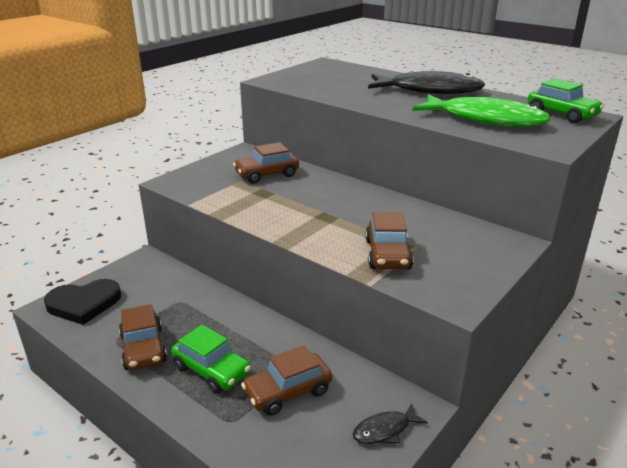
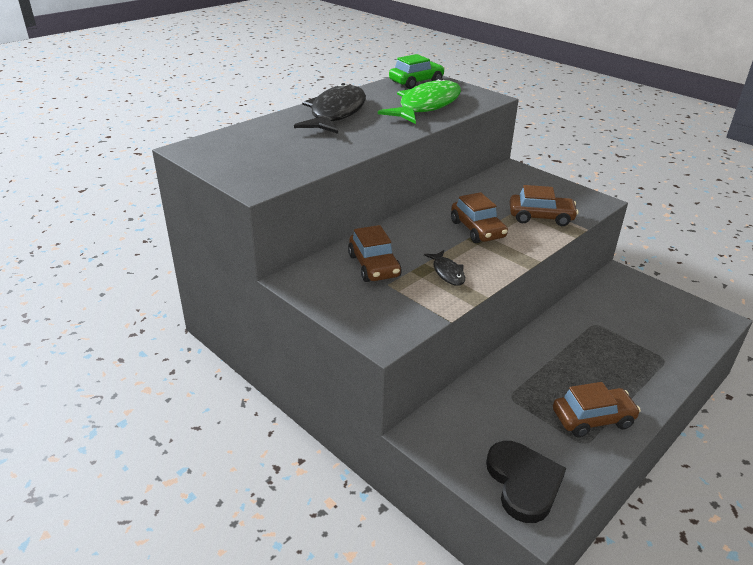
camera: 85 degrees left, 5 degrees up
green car [171,325,251,394] -> none
brown car [241,345,332,416] -> brown car moved to [451,192,508,243]
black fish [353,403,428,444] -> black fish moved to [424,250,465,286]

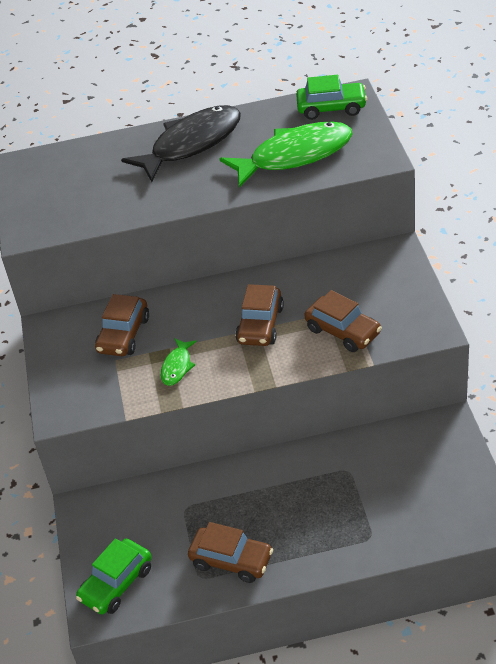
camera: 40 degrees right, 10 degrees up
black fish [424,250,465,286] -> green fish [161,338,197,386]
black heart [486,441,566,523] -> green car [76,538,152,614]

